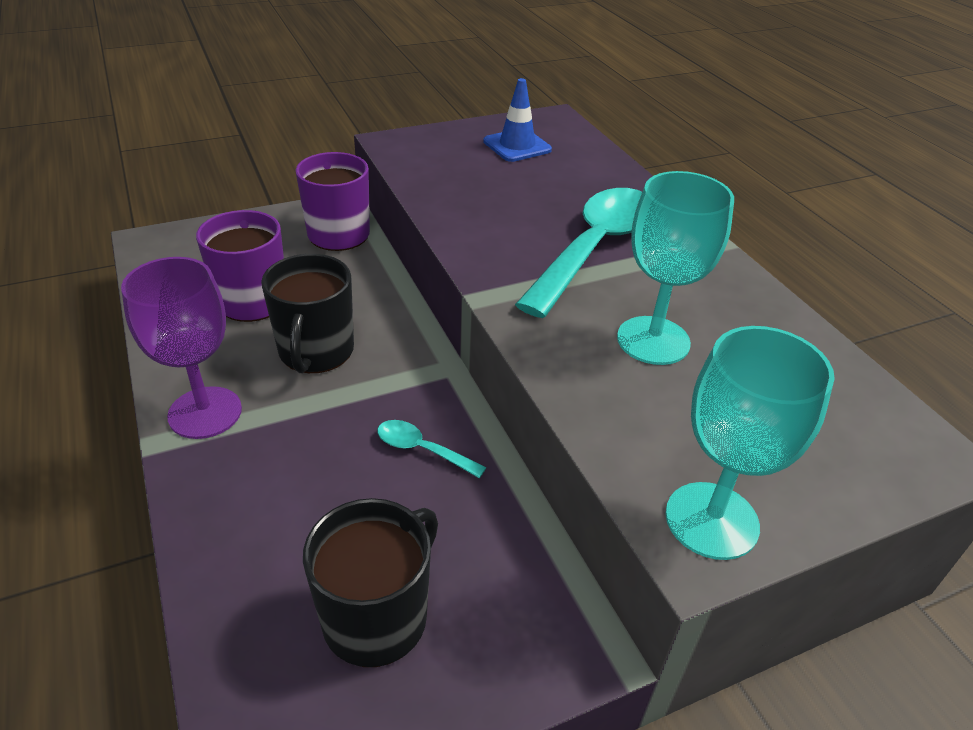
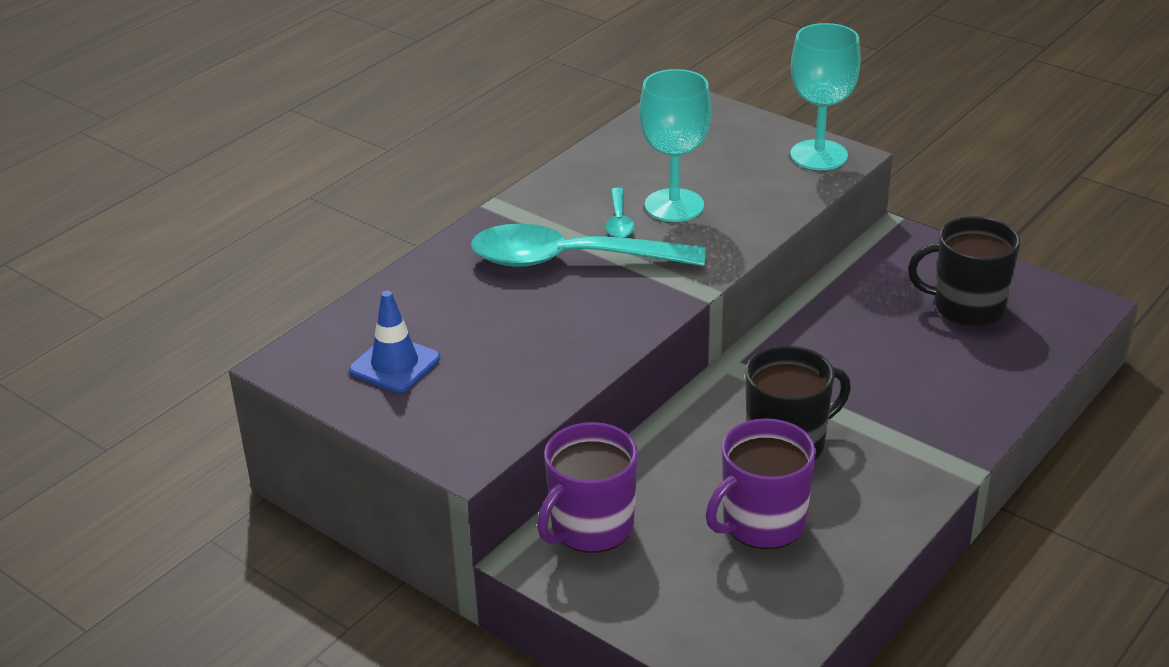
camera: 115 degrees left, 5 degrees down
purple goblet [121,257,242,439] -> none
turquoise spoon [377,420,486,478] -> turquoise spoon moved to [605,188,635,238]

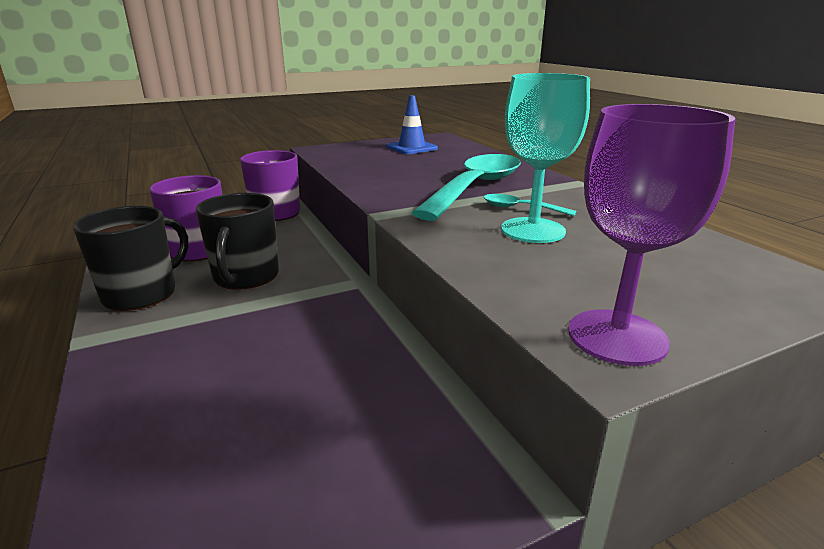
camera: 115 degrees right, 10 degrees down
turquoise goblet [790,23,861,170] -> purple goblet [568,104,735,366]
black mug [908,216,1021,326] -> black mug moved to [72,206,188,311]

